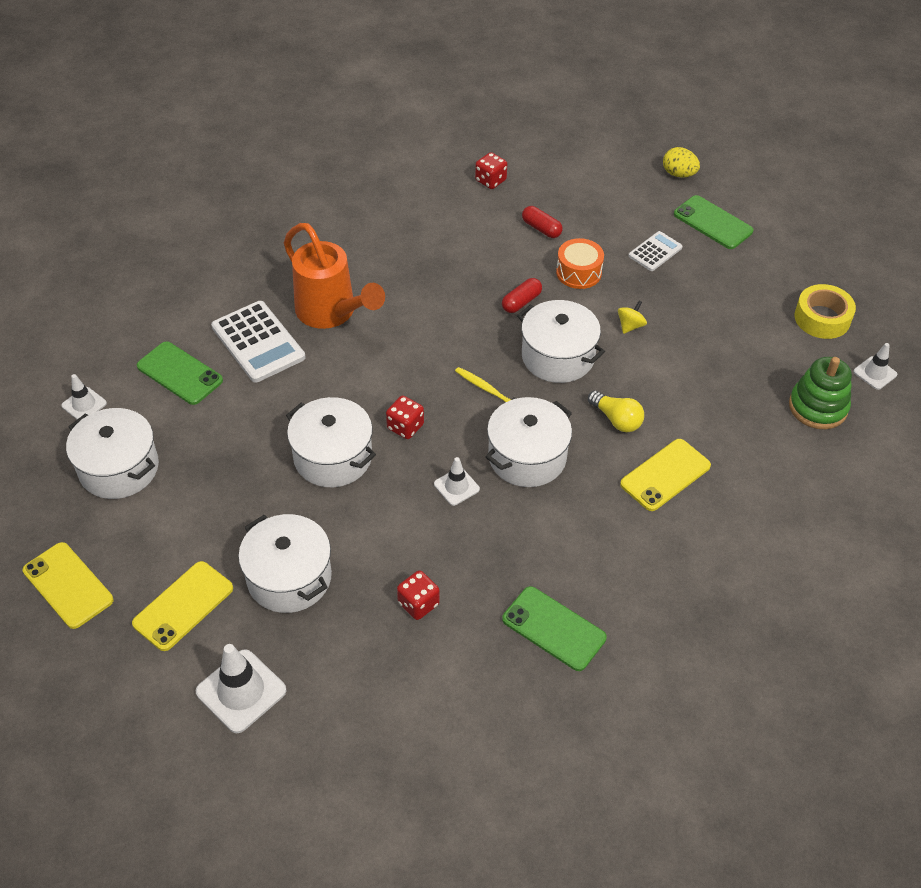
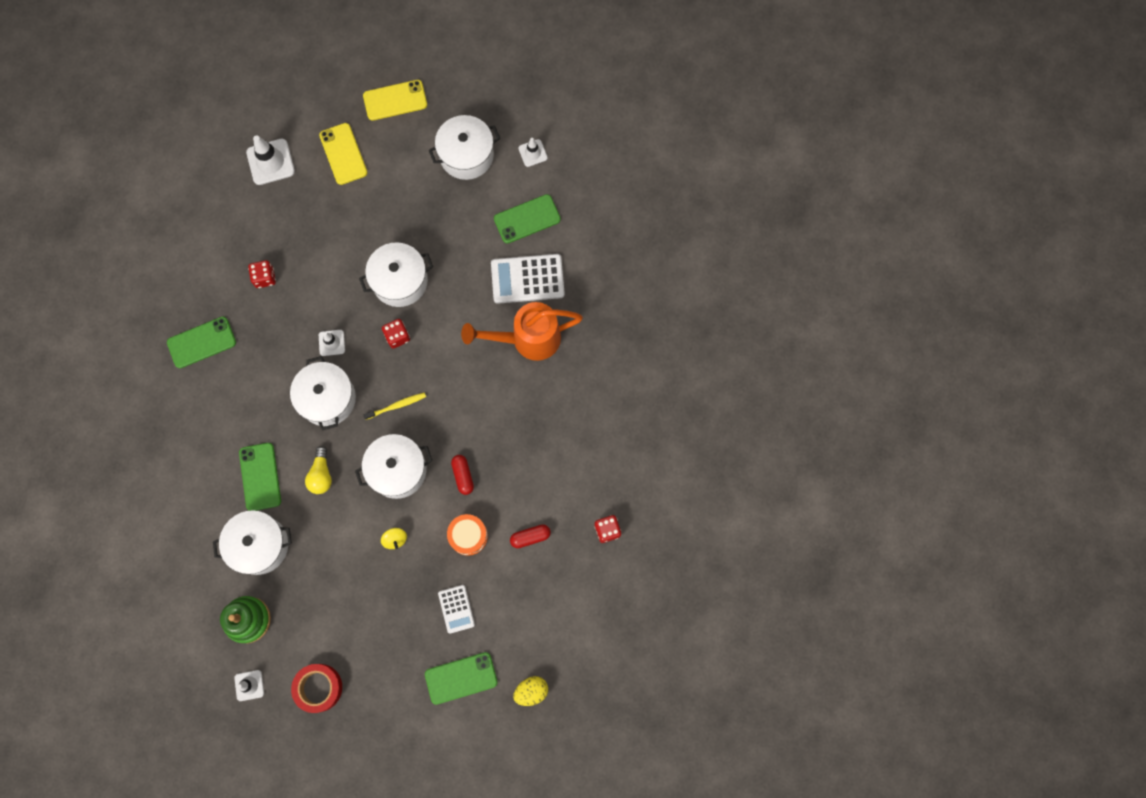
camera: 120 degrees right, 25 degrees up
white pot [238,514,332,613] -> white pot moved to [213,510,292,575]
yellow light bulb [588,391,644,432] -> yellow light bulb turned 75 degrees counterclockwise [305,446,332,494]
yellow phone [620,439,711,511] -> green phone [239,443,281,511]
yellow tape [794,284,856,339] -> red tape [291,664,342,713]

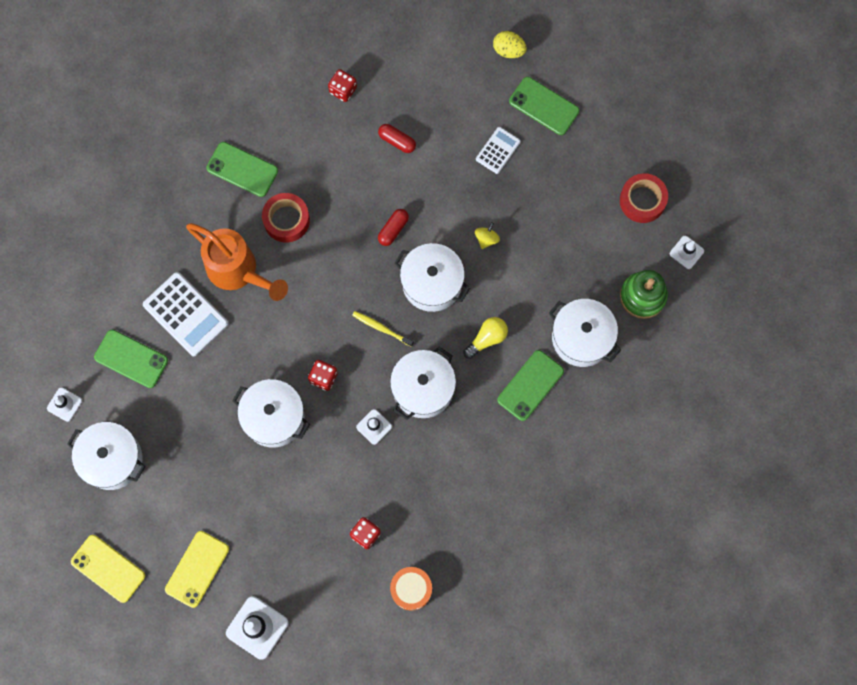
camera: 130 degrees left, 0 degrees up
green phone [167,317,236,368] -> green phone moved to [206,142,278,197]
orange drum [447,514,488,556] -> orange drum moved to [390,567,432,611]
none -> red tape [262,193,310,242]

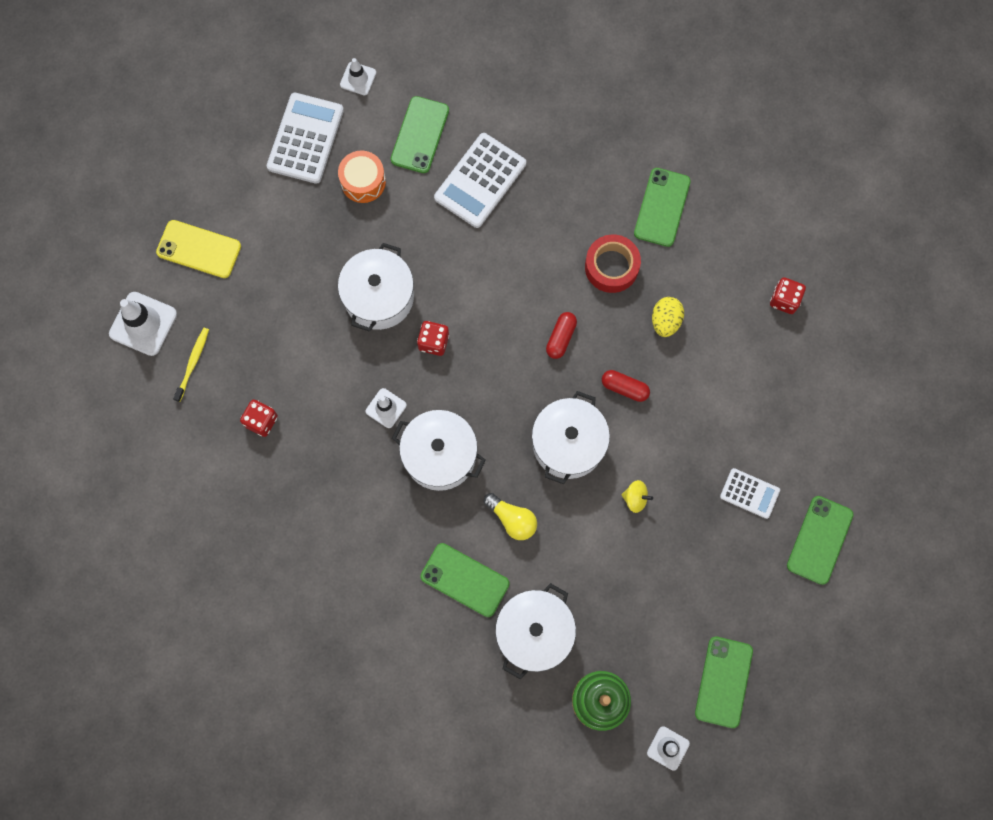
camera: 80 degrees right, 0 degrees up
white pot [67,422,145,490] -> white calculator [267,93,344,184]
yellow phone [71,535,145,603] -> none
orange watering can [186,223,288,301] -> none
yellow toothbrush [352,311,414,347] -> yellow toothbrush moved to [173,328,209,402]
red capsule [378,124,416,153] -> red capsule moved to [546,312,577,359]
orange drum [390,567,432,611] -> orange drum moved to [338,151,386,203]
yellow egg [493,31,527,58] -> yellow egg moved to [652,297,684,337]
red tape [620,173,668,223] -> green phone [695,637,753,728]

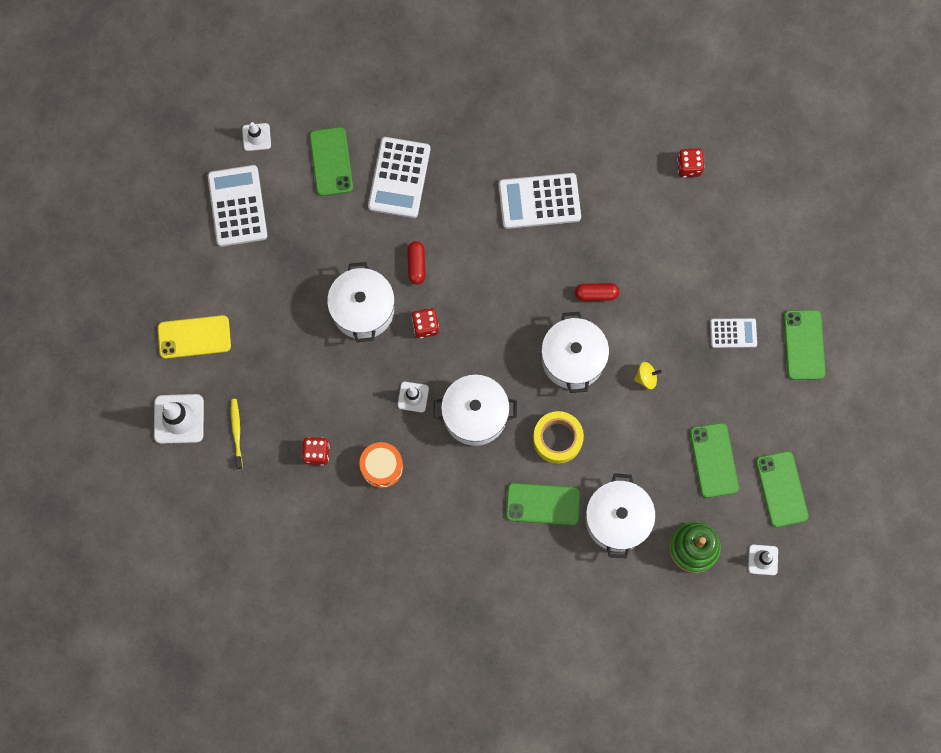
camera: 25 degrees left, 0 degrees up
orange drum [338,151,386,203] -> orange drum moved to [359,442,403,488]
yellow light bulb [484,493,537,540] -> yellow tape [533,411,584,464]
red capsule [546,312,577,359] -> red capsule moved to [407,241,426,285]
red tape [585,235,641,293] -> white calculator [498,173,581,229]
green phone [634,168,691,247] -> green phone moved to [690,423,739,498]
yellow egg [652,297,684,337] -> none

